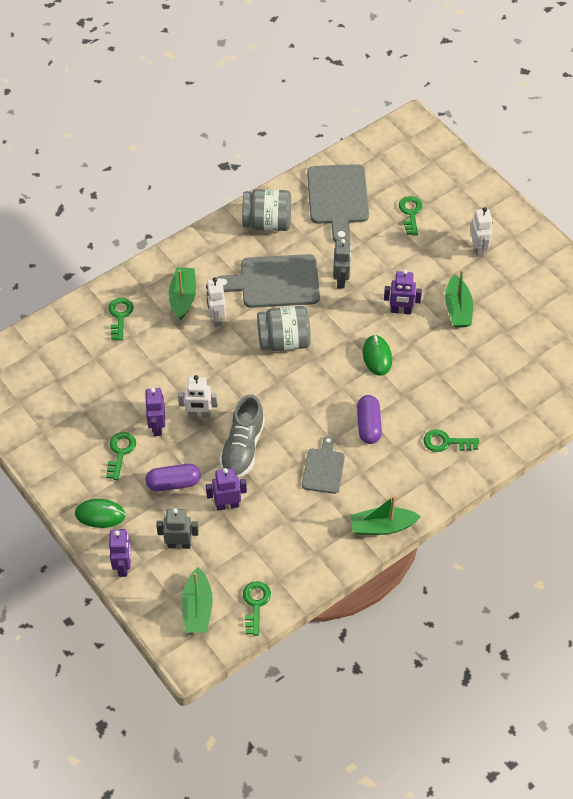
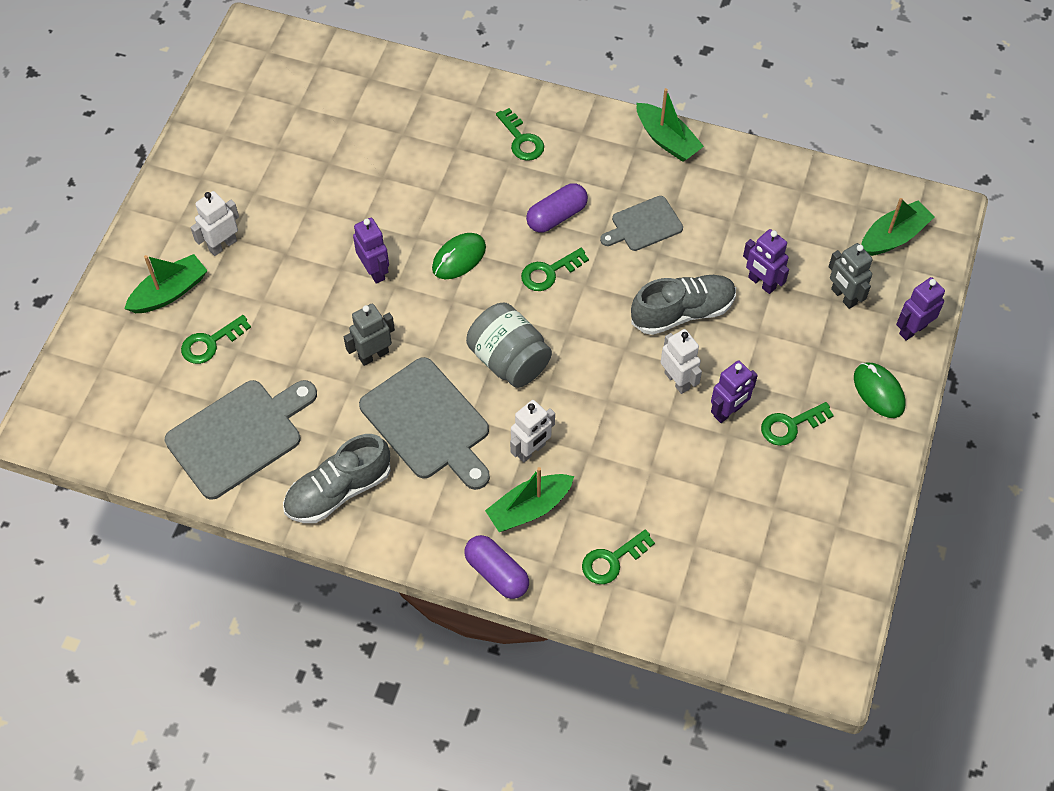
camera: 125 degrees left, 5 degrees up
purple capsule [146,464,201,491] -> purple capsule moved to [464,535,529,599]
grey jar [242,189,291,231] -> grey shoe [283,434,391,523]
green key [243,581,271,636] -> green key moved to [521,248,589,291]
green boat [445,270,473,328] -> green boat moved to [124,254,208,313]

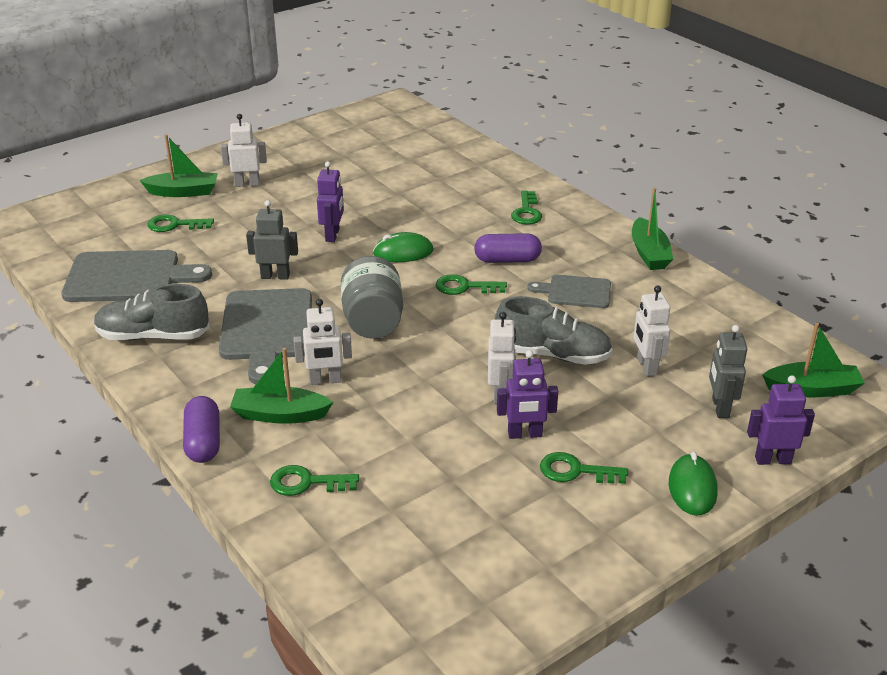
camera: 35 degrees right, 25 degrees down
purple robot [743,229,789,294] -> white robot [633,286,671,376]

